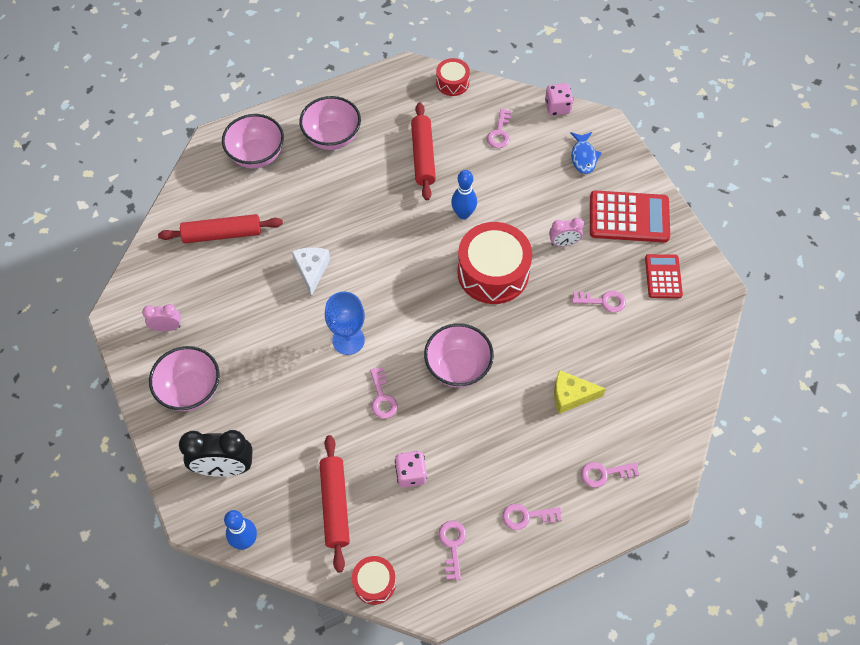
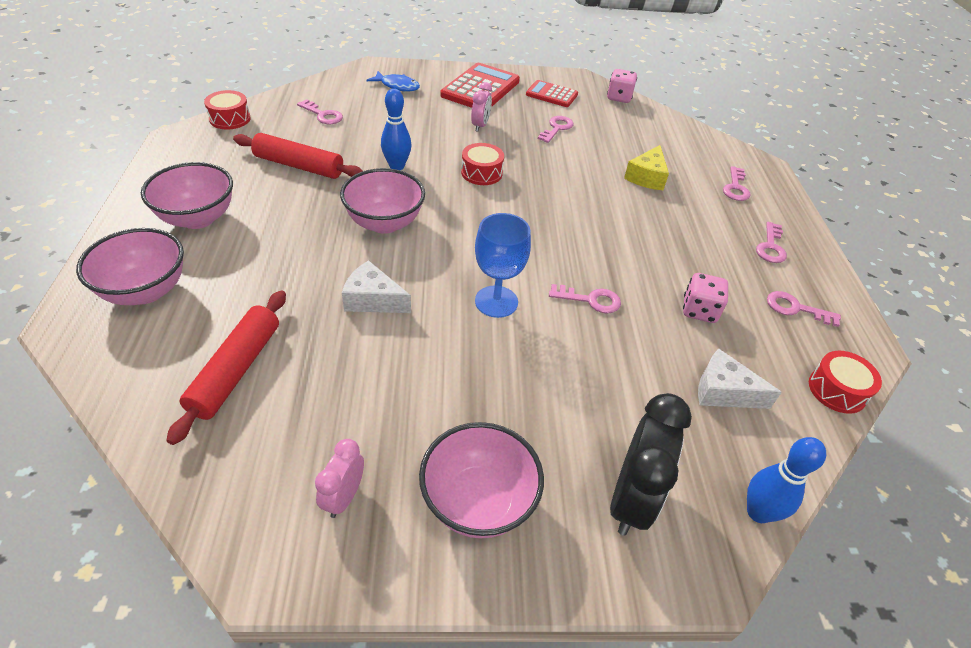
camera: 70 degrees left, 15 degrees down
red rolling pin [320,435,350,572] -> white cheese [698,349,782,409]
pink bowl [424,323,494,388] -> pink bowl moved to [340,168,425,234]
red drum [457,222,533,304] -> red drum [461,143,504,185], size x0.51
pink dice [545,83,574,116] -> pink dice moved to [607,69,637,103]

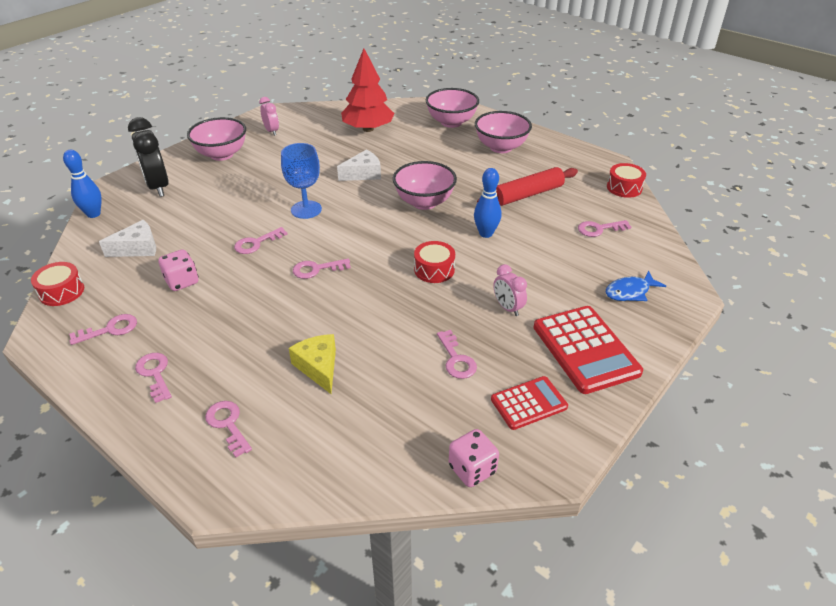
camera: 135 degrees right, 5 degrees down
red rolling pin [166,290,286,445] -> red tree [341,48,395,132]
none -> pink key [293,258,351,279]

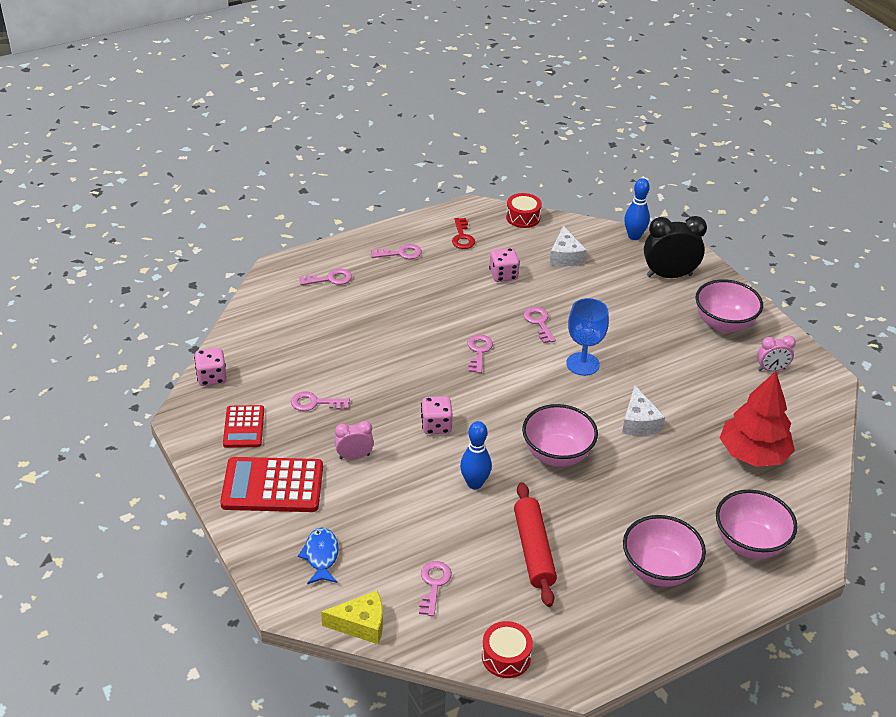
camera: 110 degrees right, 0 degrees up
pink key [69,314,137,345] -> red key [452,218,475,249]
yellow cheese [289,334,336,394] -> yellow cheese moved to [321,591,383,644]
red drum [414,241,455,283] -> pink dice [421,396,453,434]

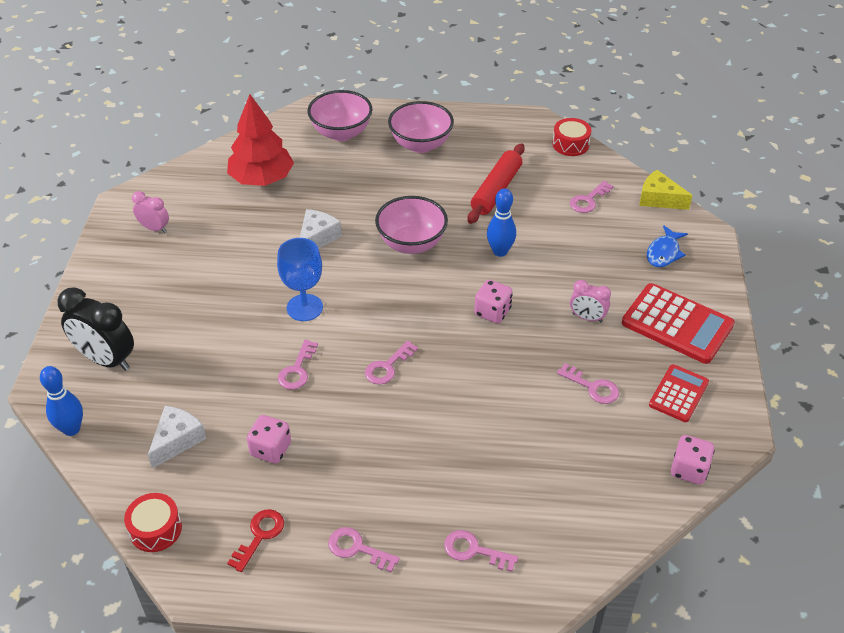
camera: 145 degrees left, 5 degrees up
pink bowl [696,279,763,333] -> none

